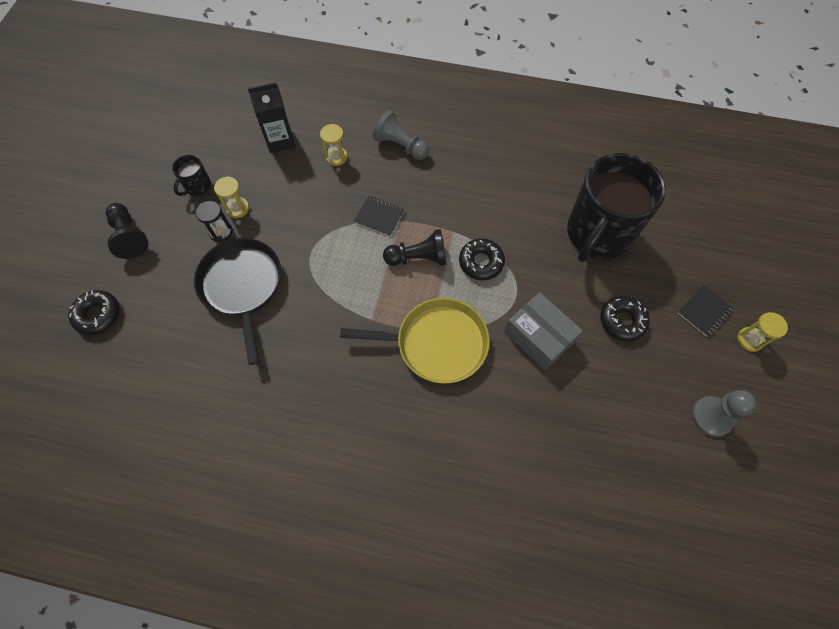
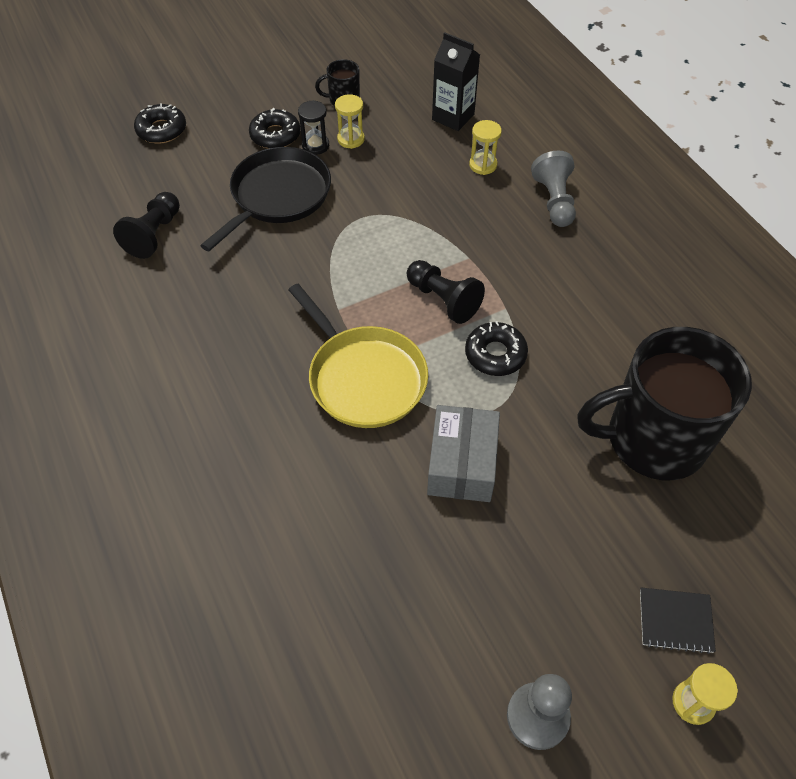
camera: 50 degrees right, 10 degrees down
black pawn [106,203,148,259] -> black pawn moved to [113,192,180,259]
black notebook [354,196,404,237] -> none
black donut [600,296,650,341] -> black donut moved to [249,108,301,148]

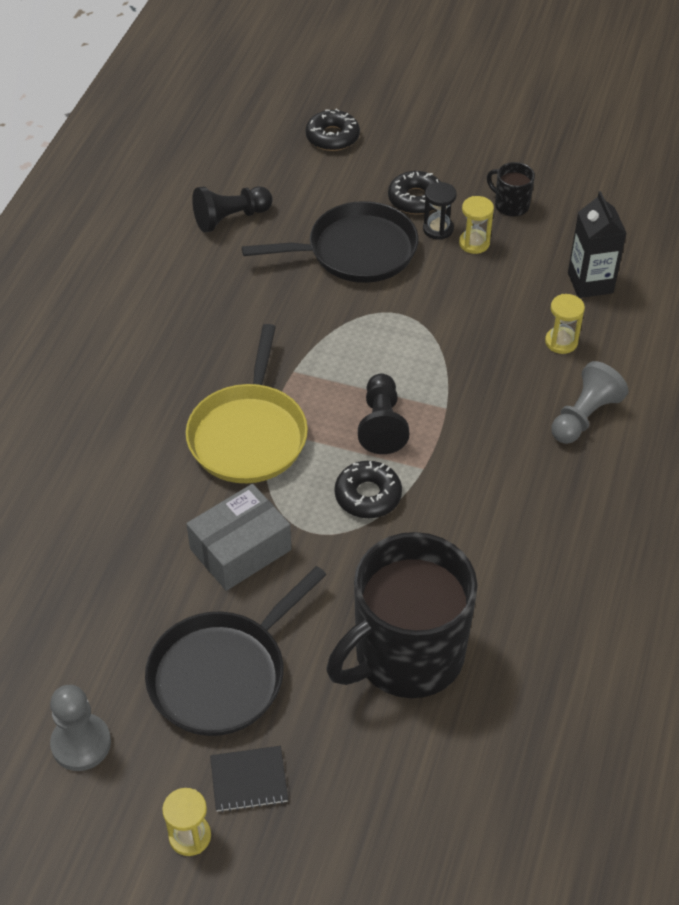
camera: 45 degrees right, 5 degrees down
black mug [577,327,752,480] -> black mug turned 75 degrees counterclockwise [327,532,478,698]
black notebook [640,588,716,654] -> black notebook turned 60 degrees counterclockwise [210,746,288,812]
none -> black pan [145,566,326,736]

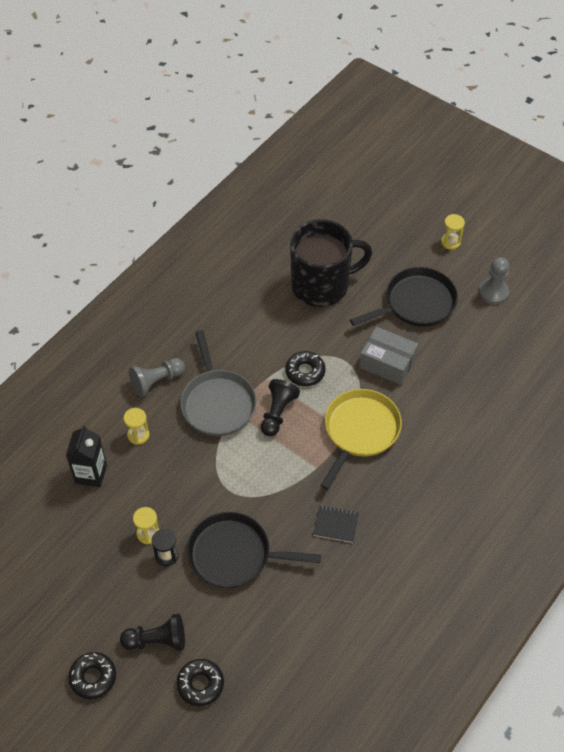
camera: 160 degrees left, 5 degrees up
grey box [186,484,291,591] -> grey box turned 45 degrees clockwise [359,326,418,385]
black pawn [192,186,273,233] -> black pawn moved to [120,614,185,651]
black notebook [210,746,288,812] -> black notebook moved to [313,505,359,543]
black donut [388,171,441,214] -> black donut moved to [68,652,116,699]
black mug [487,162,535,217] -> none
none -> grey pan [180,330,256,436]

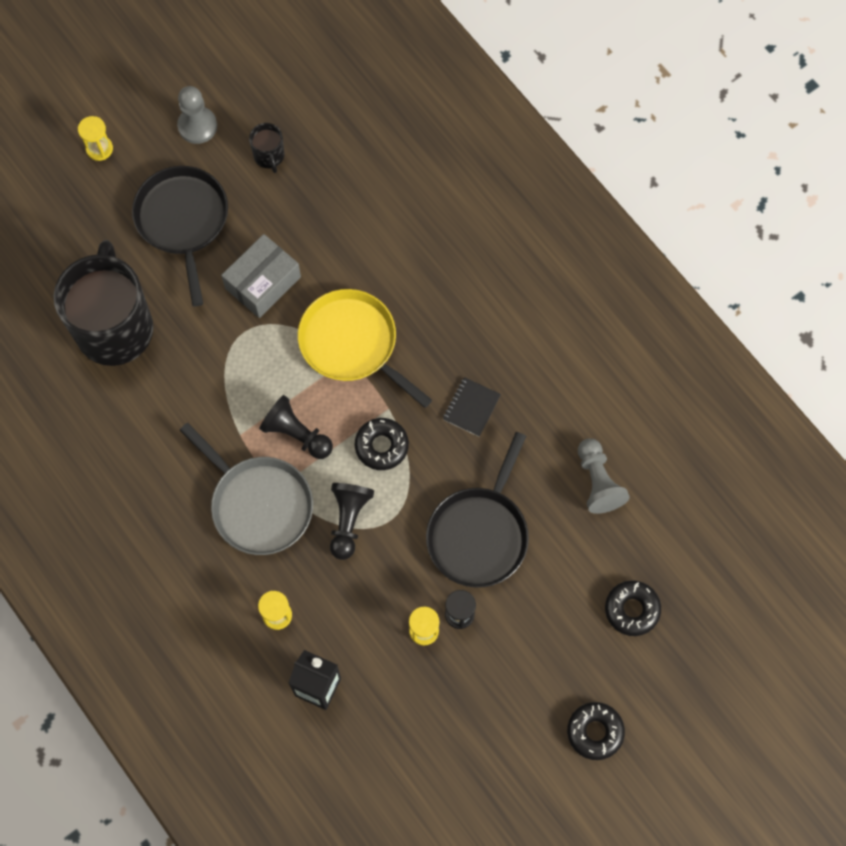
camera: 75 degrees left, 15 degrees up
black pawn [120,614,185,651] -> black pawn moved to [330,483,374,560]
grey pawn [129,358,185,397] -> grey pawn moved to [578,438,630,514]
grey pan [180,330,256,436] -> grey pan turned 45 degrees clockwise [180,423,313,555]
black donut [285,351,325,386] -> black donut moved to [355,418,409,470]
none -> black mug [249,123,285,173]

